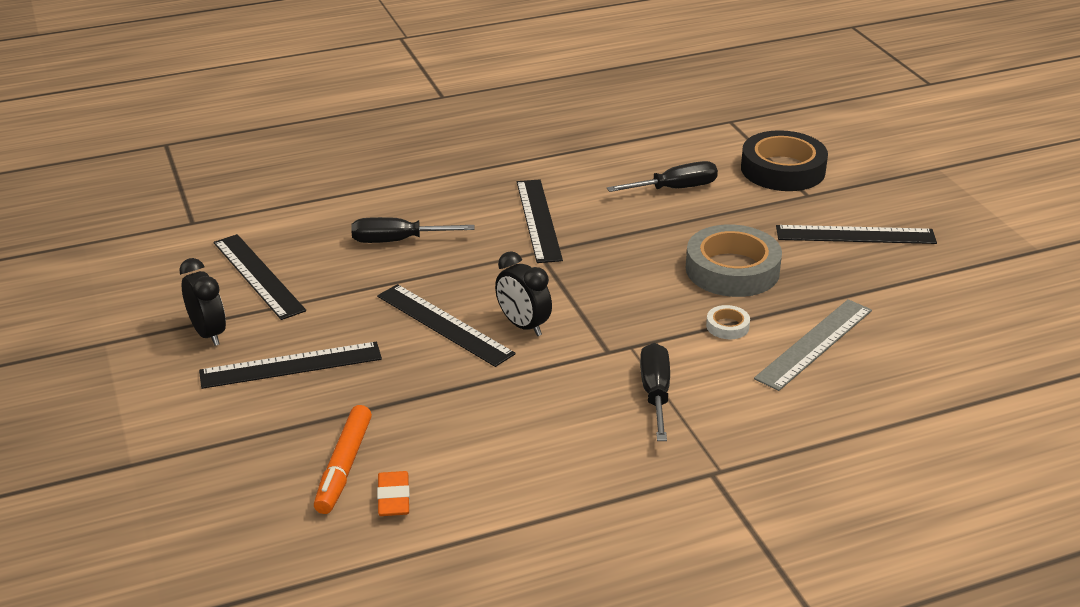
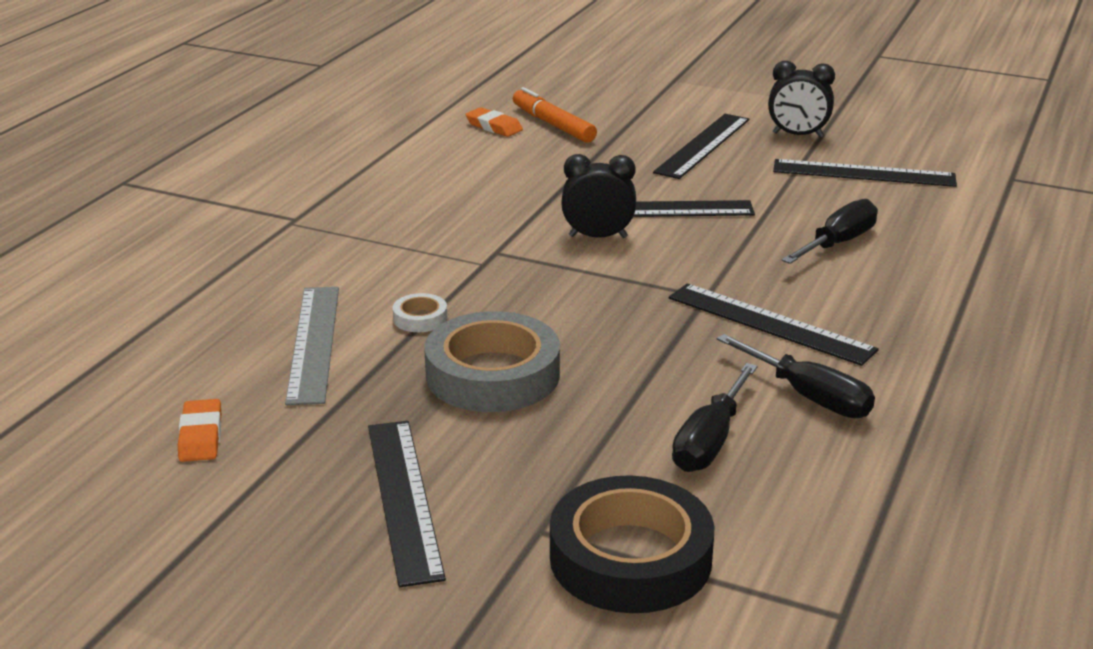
camera: 135 degrees right, 5 degrees down
black screwdriver [640,343,670,441] -> black screwdriver moved to [717,334,875,418]
black ruler [776,225,937,244] -> black ruler turned 60 degrees counterclockwise [368,421,446,587]
none -> orange eraser [178,399,221,462]

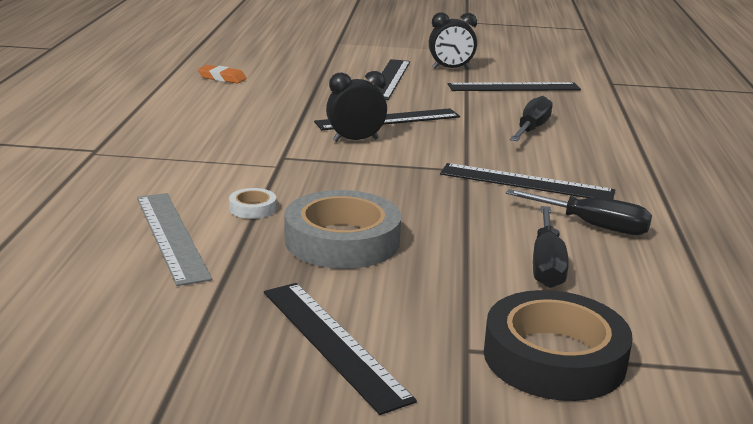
camera: 20 degrees left, 5 degrees down
orange eraser [178,399,221,462] -> none
orange marker [513,87,597,143] -> none

